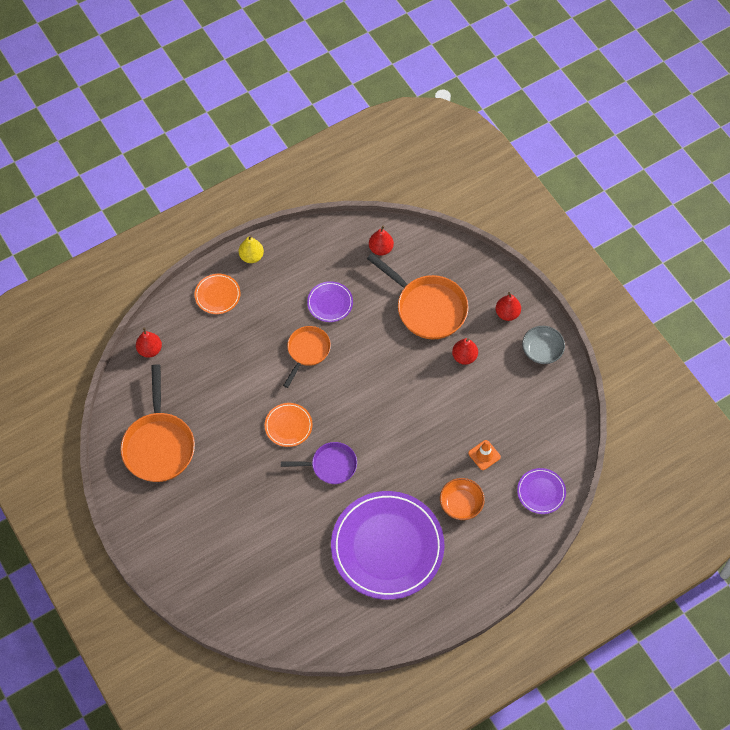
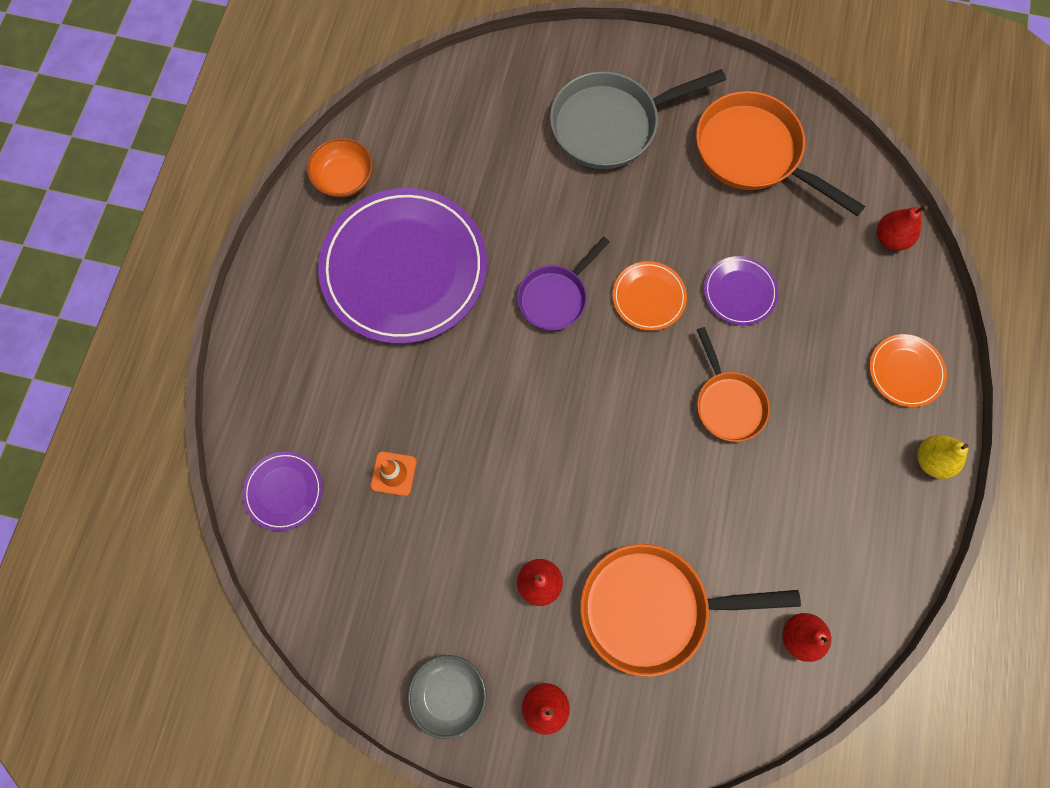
camera: 135 degrees right, 10 degrees up
purple plate [307,281,353,322] -> purple plate moved to [704,256,778,325]
orange bowl [440,478,485,520] -> orange bowl moved to [307,138,373,197]
none -> grey pan [550,69,726,169]

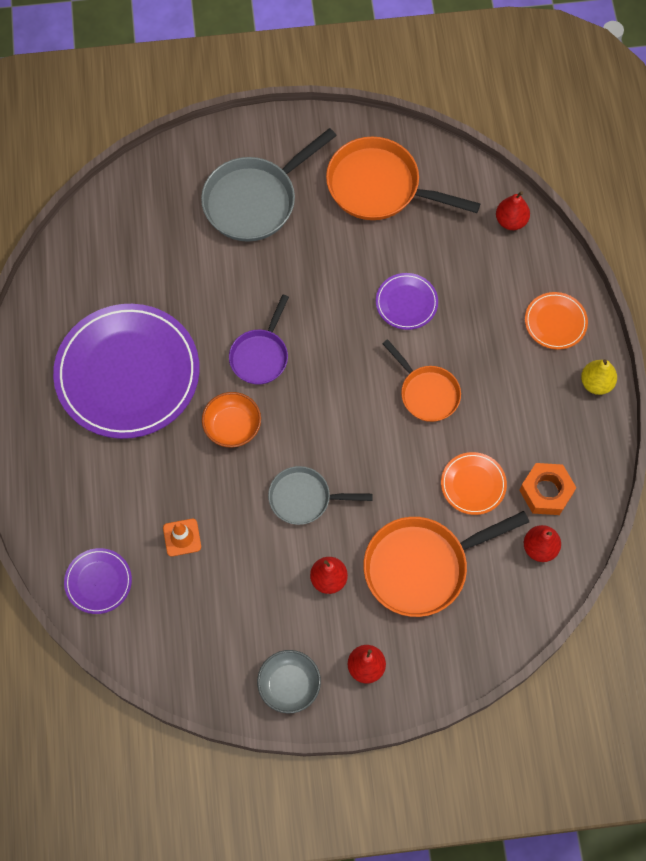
camera: 20 degrees left, 5 degrees down
orange bowl [307,138,373,197] -> orange bowl moved to [202,392,261,448]
orange plate [612,261,687,331] -> orange plate moved to [441,452,507,515]
none -> grey pan [268,466,373,525]
none -> orange nut [519,463,577,515]

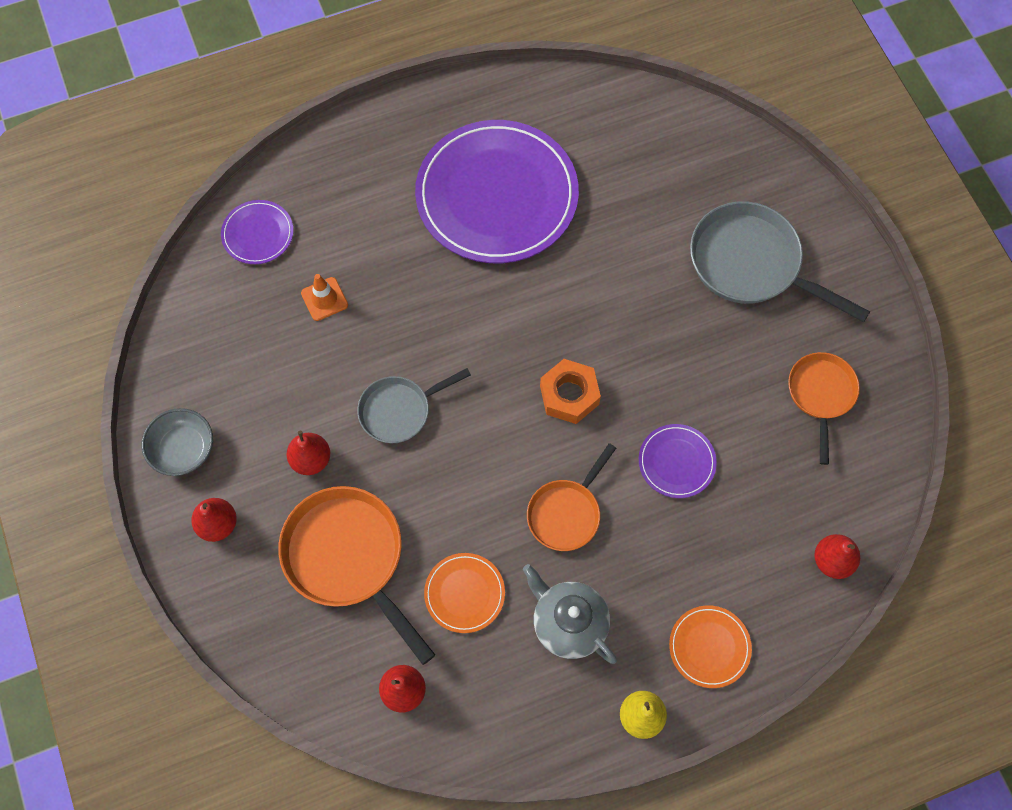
camera: 75 degrees right, 0 degrees up
orange bowl [202,392,261,448] -> none
purple pan [229,295,289,385] -> none
grey pan [268,466,373,525] -> grey pan turned 105 degrees counterclockwise [357,368,471,443]
orange pan [326,137,481,220] -> orange pan [788,352,860,465], size x0.61
orange nut [519,463,577,515] -> orange nut moved to [540,359,601,424]
none -> grey teapot [523,564,617,664]

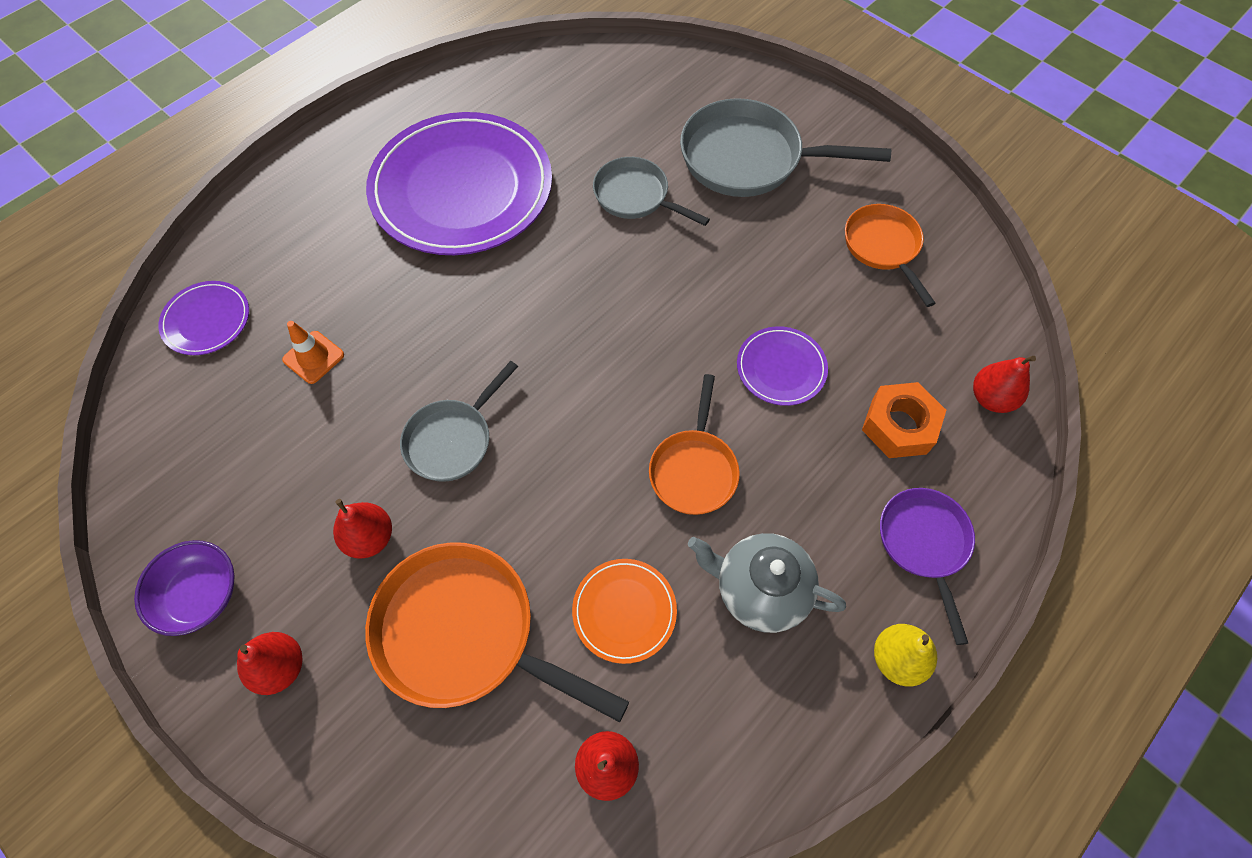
camera: 25 degrees left, 5 degrees down
grey bowl [142,408,213,476] -> purple bowl [134,540,235,636]
orange nut [540,359,601,424] -> orange nut moved to [862,382,946,458]
orange plate [669,605,752,688] -> purple pan [880,488,975,645]
none -> grey pan [593,157,710,226]

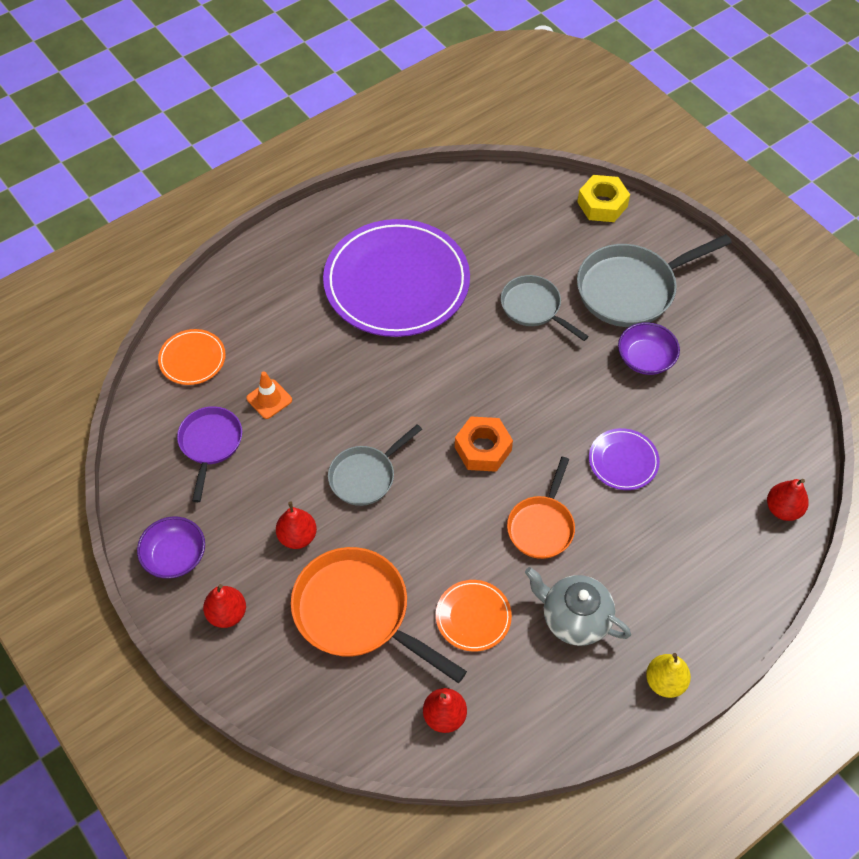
camera: 10 degrees right, 5 degrees down
purple plate [158,281,249,355] -> orange plate [158,329,226,385]
grey pan [680,98,891,197] -> grey pan turned 45 degrees counterclockwise [577,234,732,327]
orange pan [845,204,936,307] -> none
orange nut [862,382,946,458] -> orange nut moved to [455,416,513,472]
purple pan [880,488,975,645] -> purple pan moved to [177,406,242,502]
none -> yellow nut [577,175,630,222]
none -> purple bowl [618,322,680,375]

